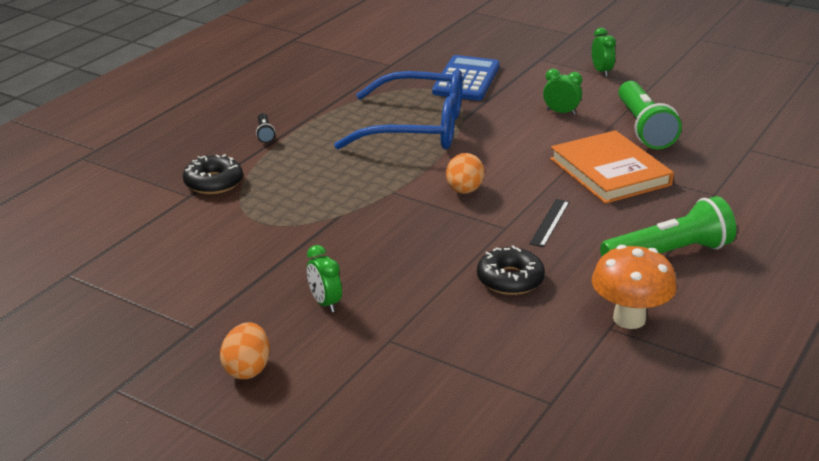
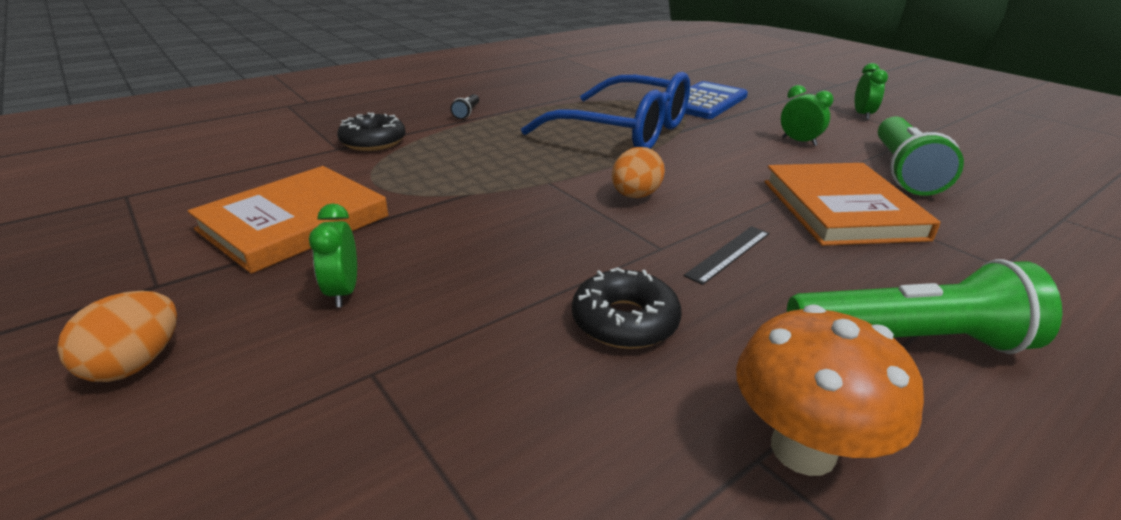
camera: 20 degrees right, 0 degrees up
none -> orange book [188,166,388,274]

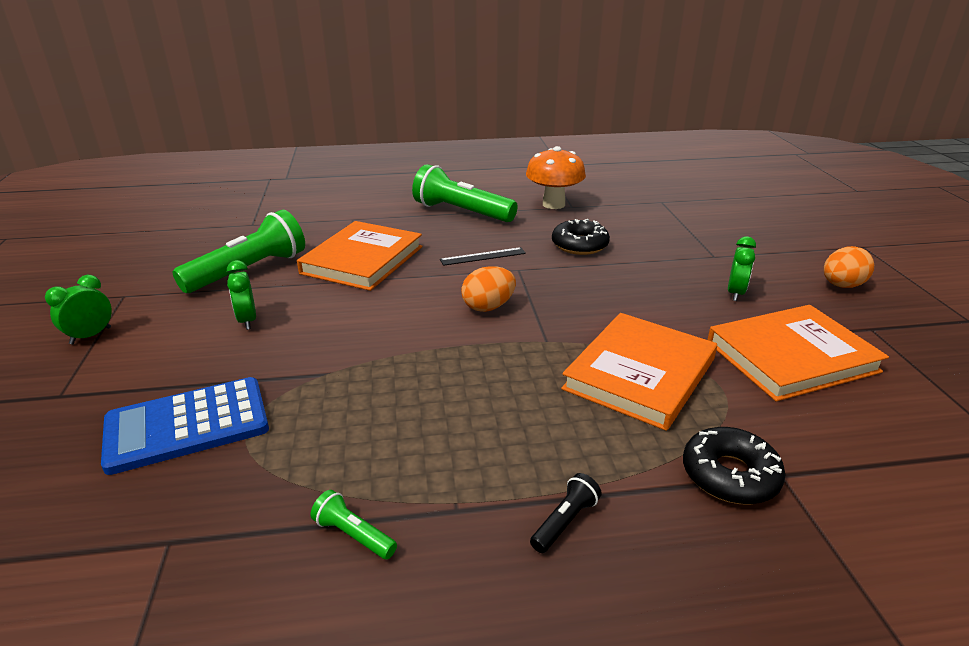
camera: 150 degrees left, 0 degrees up
blue glasses [521,72,690,149] -> none
none -> green flashlight [311,490,397,559]
none -> orange book [561,313,717,431]

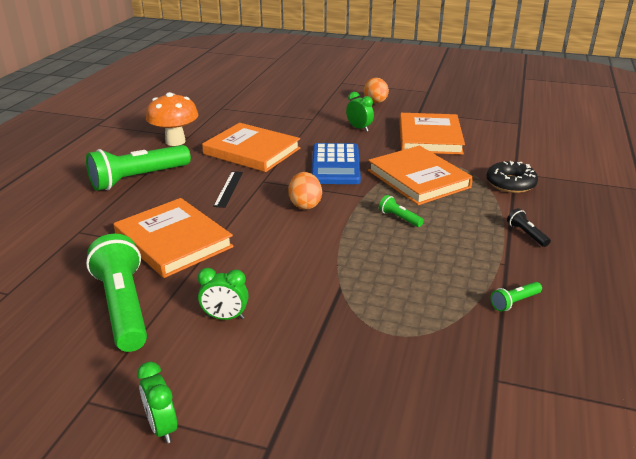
camera: 65 degrees left, 0 degrees up
blue calculator [101,377,269,475] -> blue calculator moved to [311,143,361,184]
black donut [552,219,610,255] -> orange book [202,123,300,172]
none -> green flashlight [379,195,424,227]

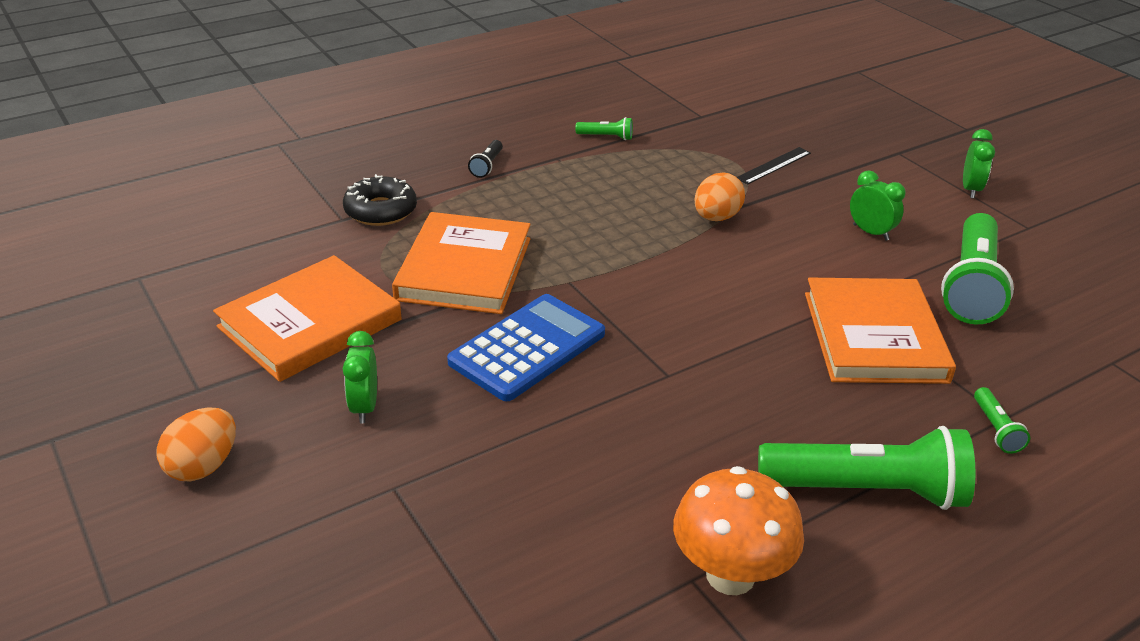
camera: 140 degrees left, 5 degrees up
orange book [202,123,300,172] -> none
black ruler [213,171,243,208] -> black ruler moved to [737,147,811,185]
orange egg [288,172,322,210] -> orange egg moved to [694,172,745,221]
green flashlight [379,195,424,227] -> green flashlight moved to [974,387,1030,454]

